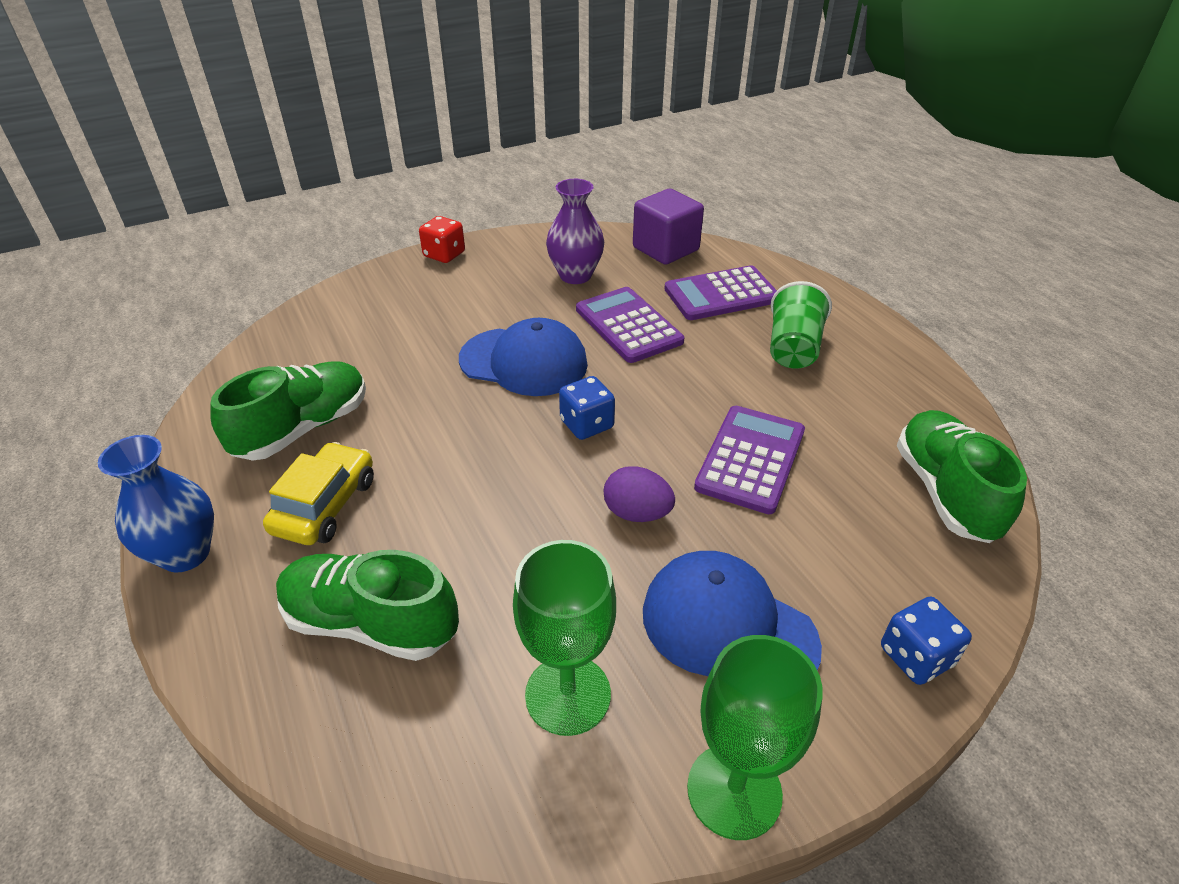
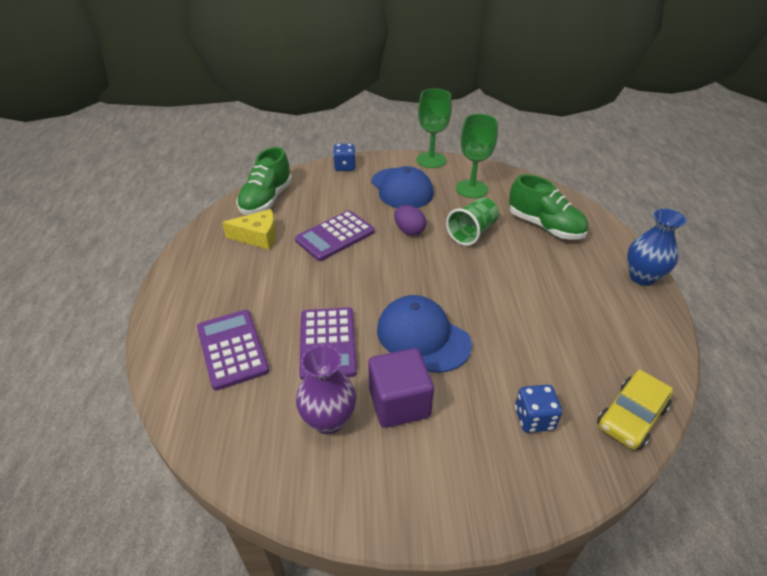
camera: 155 degrees left, 0 degrees up
green shoe [210,361,366,461] -> none
yellow car [263,442,374,545] -> yellow car moved to [597,369,673,450]
red dice [419,216,465,263] -> none
blue dice [559,376,615,440] -> blue dice moved to [515,385,562,433]
purple cube [633,189,704,265] -> purple cube moved to [368,348,434,428]
purple calculator [664,265,777,320] -> purple calculator turned 120 degrees counterclockwise [197,310,269,390]
green cup [770,281,832,369] -> green cup moved to [446,197,499,246]
none -> yellow cheese [222,209,276,250]

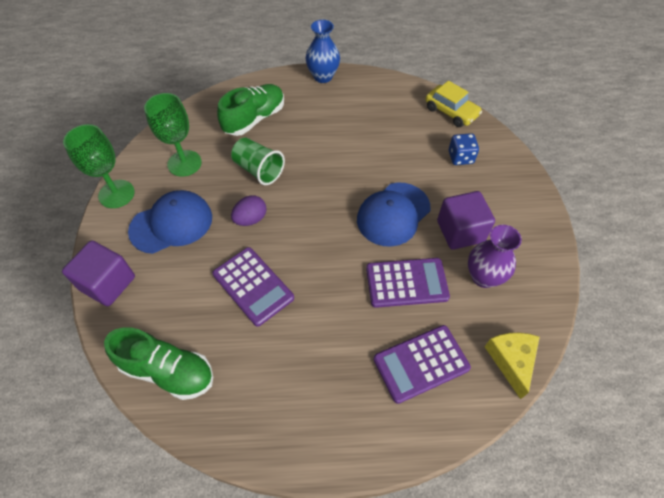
camera: 90 degrees left, 15 degrees up
yellow cheese [222,209,276,250] -> yellow cheese moved to [484,333,540,399]
blue dice [333,144,356,171] -> purple cube [62,241,135,306]

